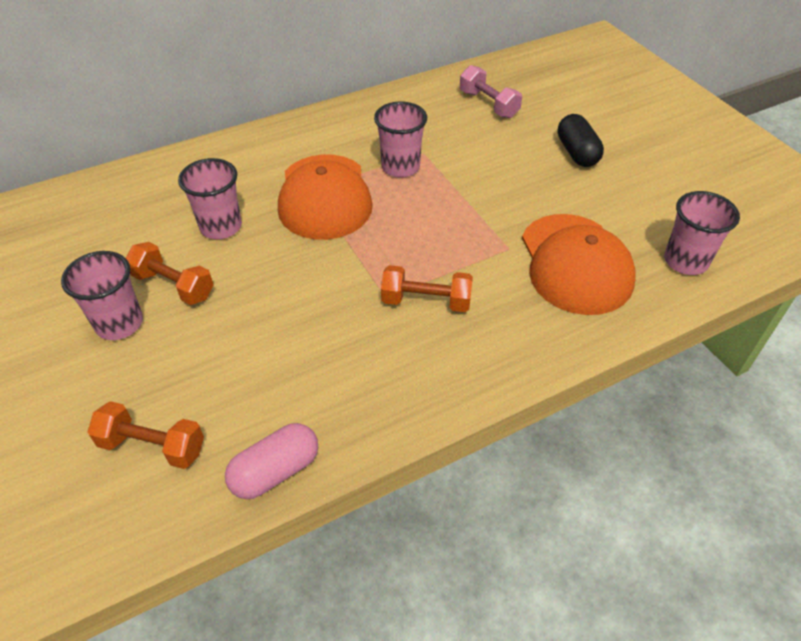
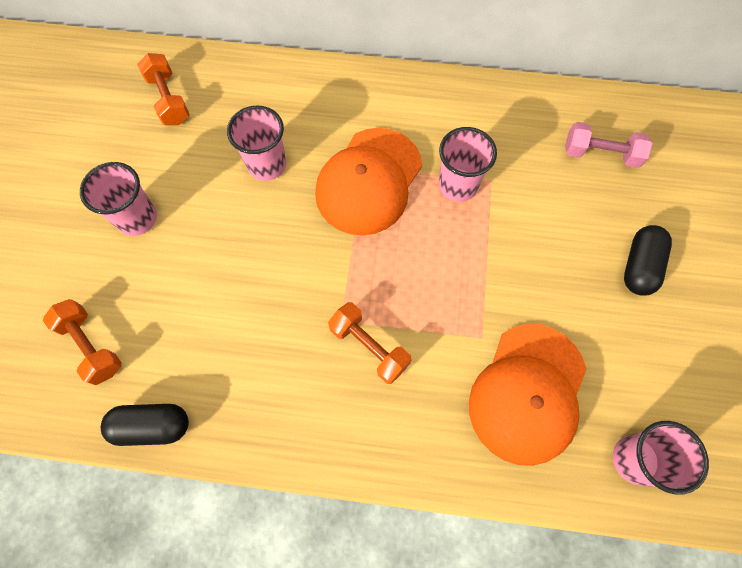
camera: 35 degrees right, 20 degrees up
orange dumbbell [126,242,214,305] -> orange dumbbell moved to [137,53,190,125]
pink capsule [225,423,318,499] -> black capsule [101,404,189,446]
pink dumbbell [460,65,522,118] -> pink dumbbell turned 75 degrees counterclockwise [565,122,653,168]

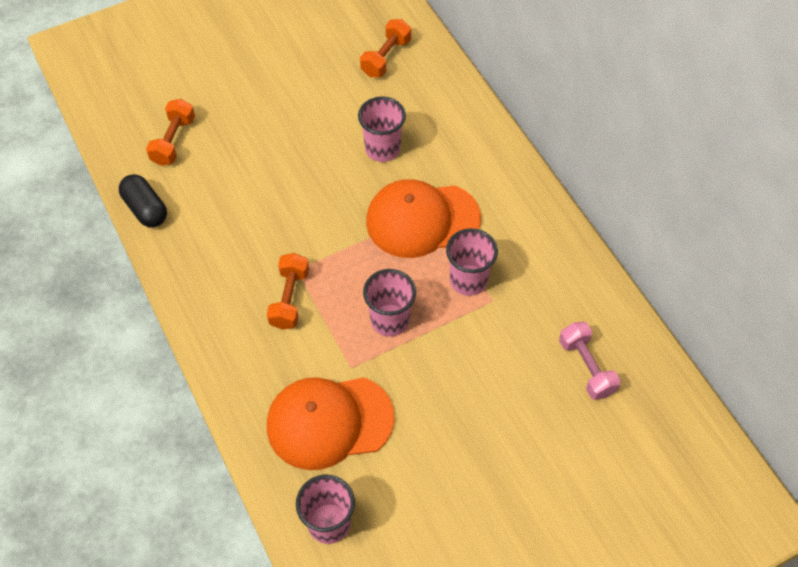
camera: 55 degrees right, 10 degrees down
pink cup [80,162,157,236] -> pink cup moved to [363,269,416,337]
black capsule [624,225,672,296] -> none

